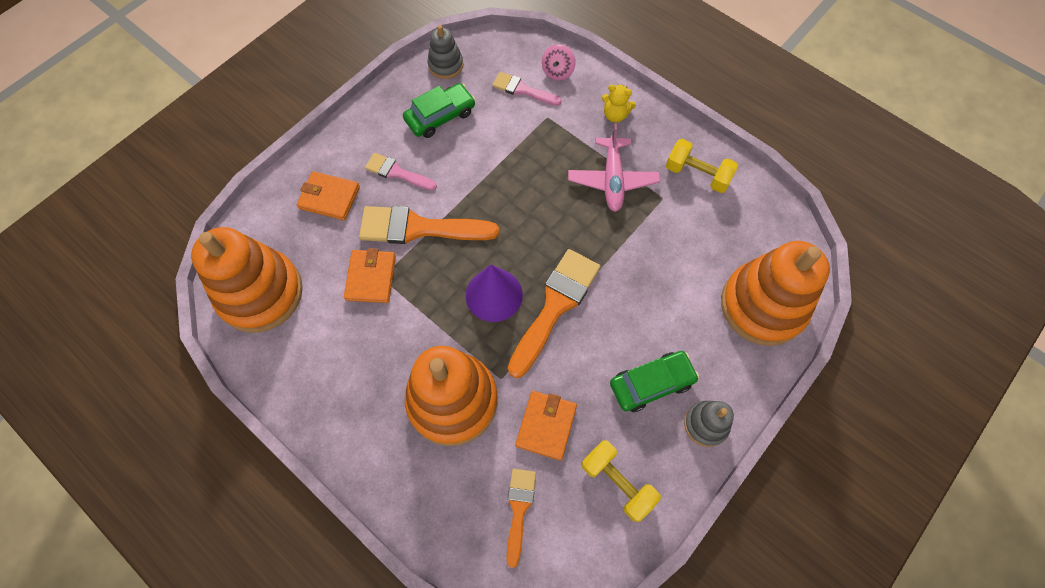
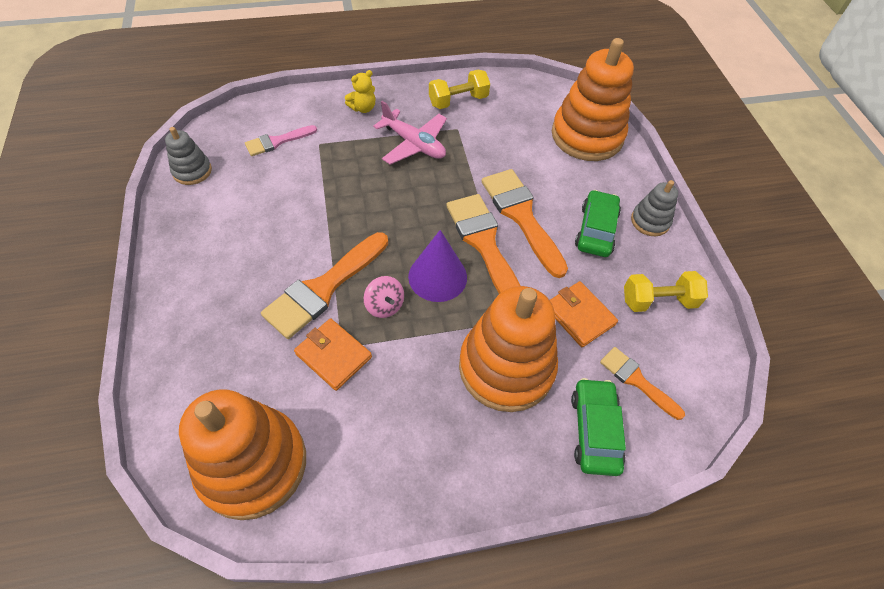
camera: 55 degrees left, 10 degrees down
orange wallet [297,171,360,220] -> none
pink brush [365,153,437,191] -> none
green car [403,83,475,138] -> green car moved to [571,378,626,476]
pink spinning top [542,44,576,81] -> pink spinning top moved to [364,276,404,318]
none -> orange brush [482,169,568,278]

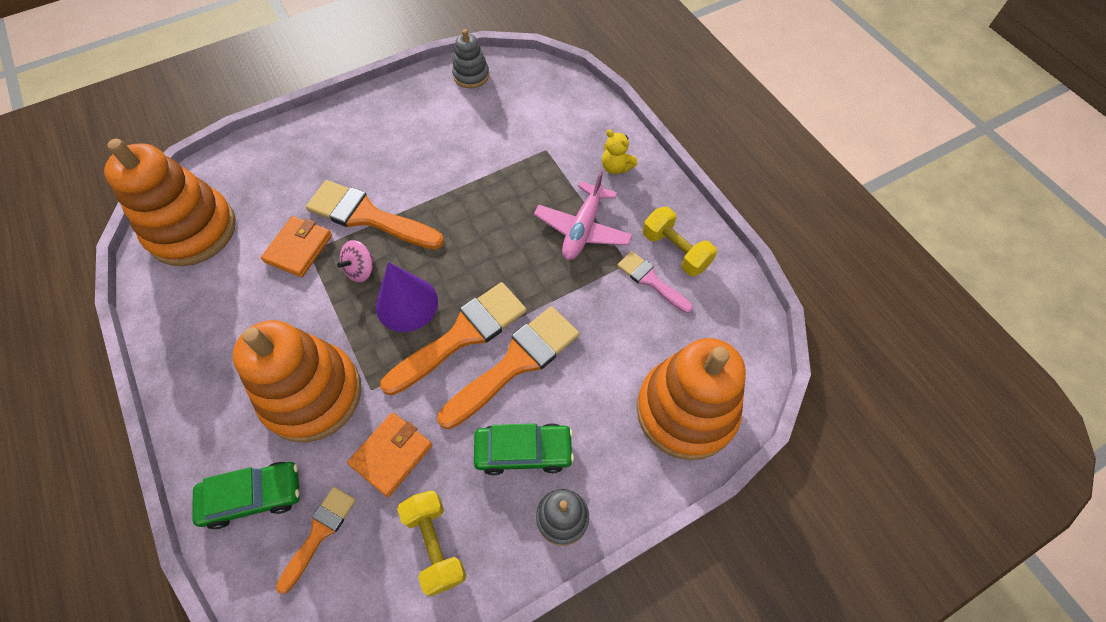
camera: 75 degrees right, 5 degrees up
pink brush [245,125,317,156] -> pink brush moved to [617,251,693,313]

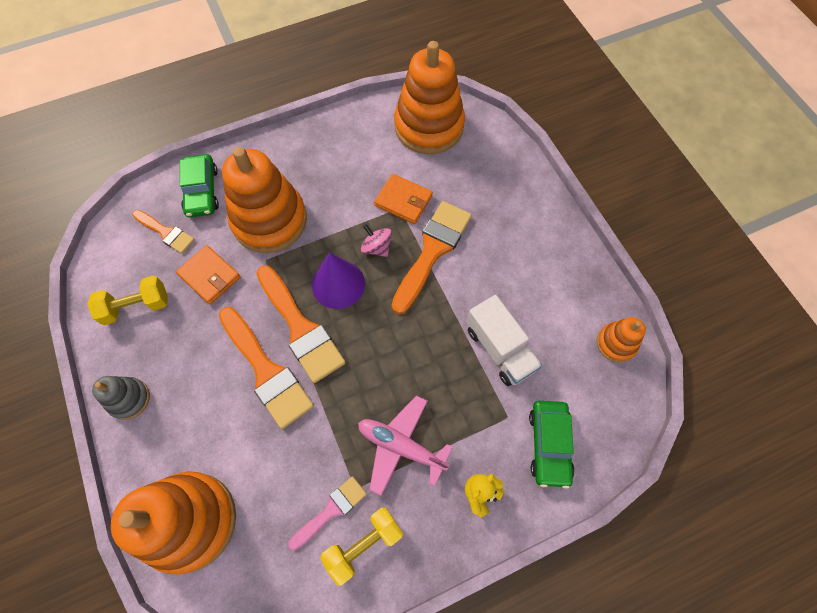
camera: 95 degrees right, 5 degrees up
grey stacking toy [452,29,489,88] -> orange stacking toy [597,317,646,363]
green car [474,423,574,475] -> green car moved to [529,401,575,489]
none -> white truck [466,295,542,386]

